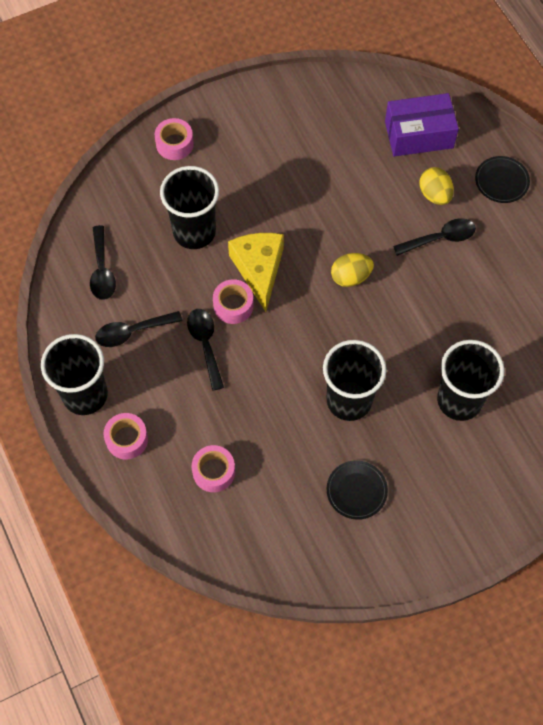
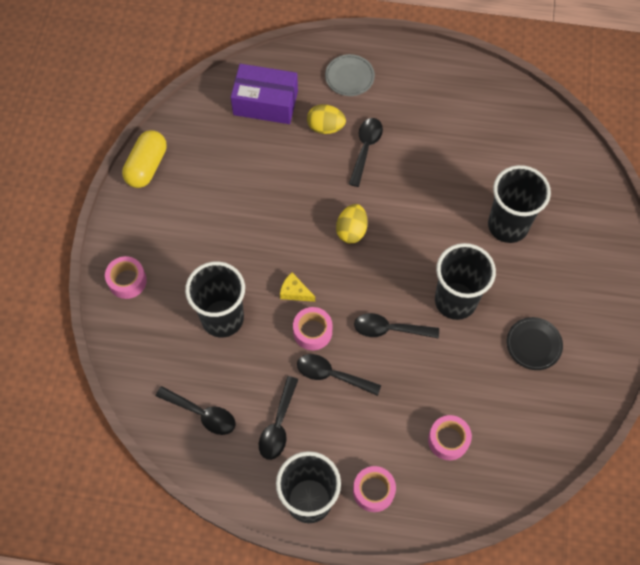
camera: 55 degrees left, 0 degrees up
yellow cheese [228,233,284,312] -> yellow cheese [280,273,315,302], size x0.49
purple box [385,93,459,157] -> purple box turned 75 degrees clockwise [231,64,298,124]
black plate [475,156,530,203] -> grey plate [325,54,375,96]
none -> yellow capsule [122,130,167,188]
none -> black spoon [354,313,439,338]

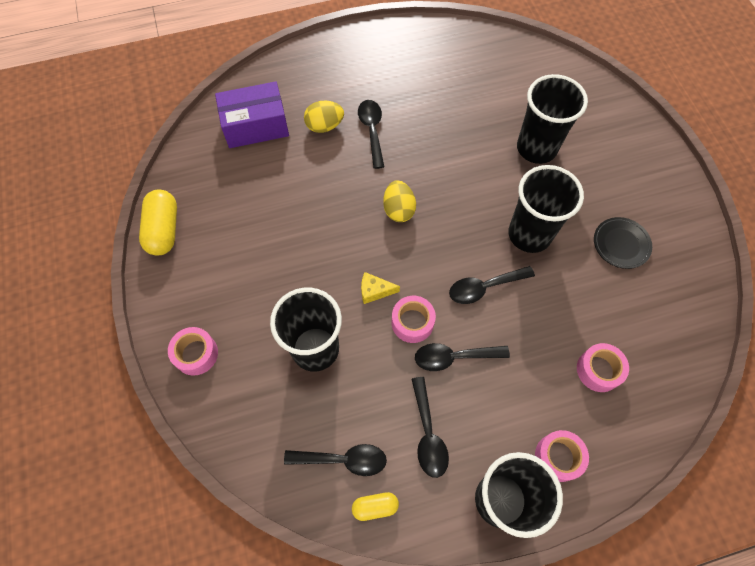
camera: 25 degrees left, 0 degrees up
grey plate [325,54,375,96] -> none
none -> yellow capsule [352,492,399,521]

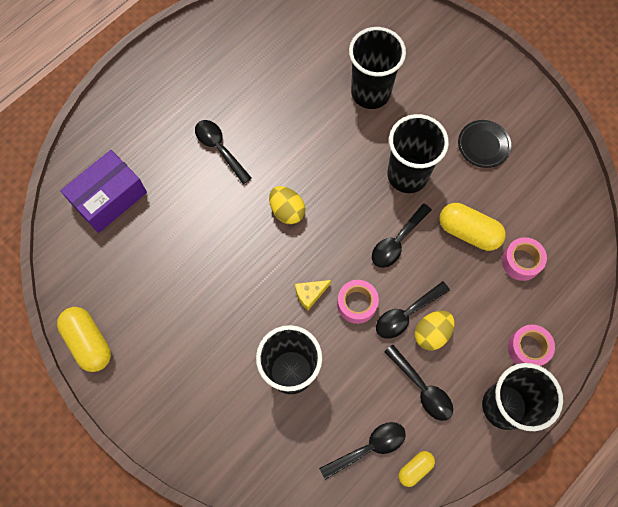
camera: 30 degrees left, 5 degrees up
pink tape [168,327,218,376] -> none
yellow egg [304,101,344,133] -> yellow egg moved to [415,311,454,350]
none -> yellow capsule [440,203,506,251]

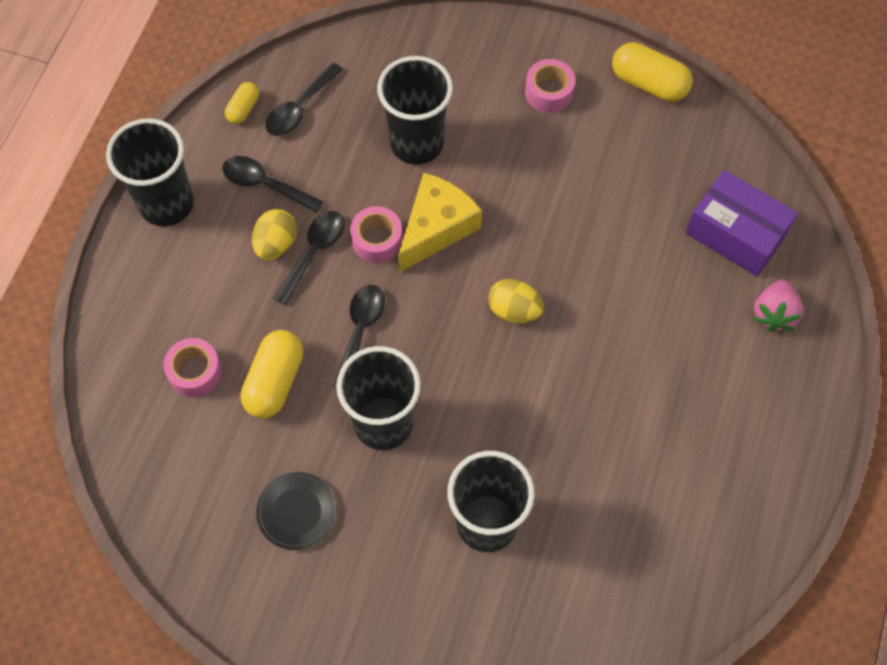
camera: 155 degrees right, 5 degrees down
purple box [60,150,147,233] -> purple box turned 75 degrees counterclockwise [685,170,798,277]
black spoon [195,120,251,184] -> none
yellow cheese [295,280,331,311] -> yellow cheese [398,173,482,273], size x2.05
yellow capsule [440,203,506,251] -> yellow capsule turned 75 degrees counterclockwise [241,330,303,418]
pink tape [508,325,555,366] -> pink tape moved to [525,59,575,113]
none -> pink strawberry [753,280,803,332]

